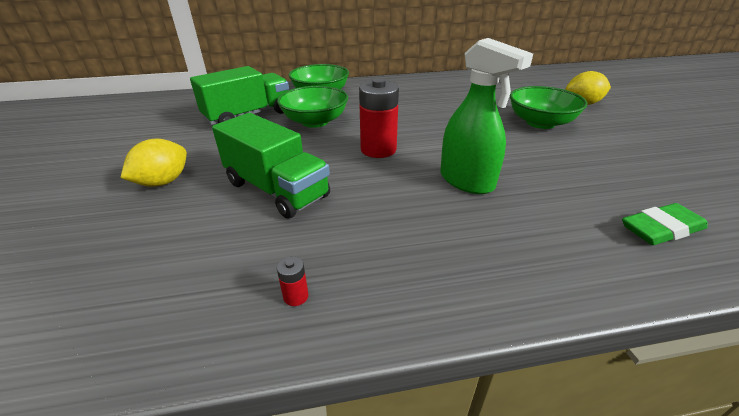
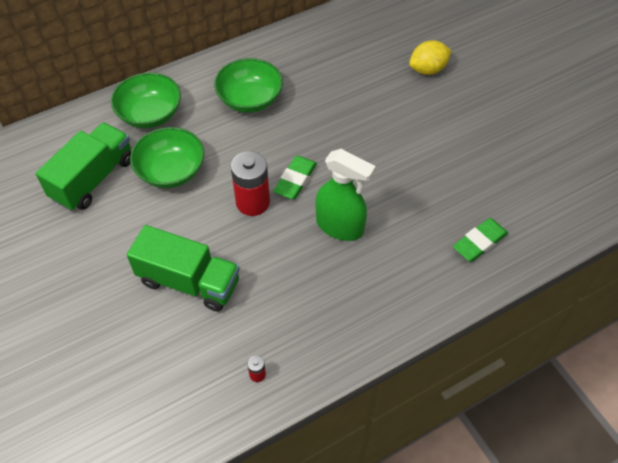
camera: 20 degrees left, 20 degrees up
yellow lemon [120,139,187,187] -> none
green bowl [510,86,587,129] -> green bowl moved to [214,58,283,113]
none -> green eraser [273,156,317,199]

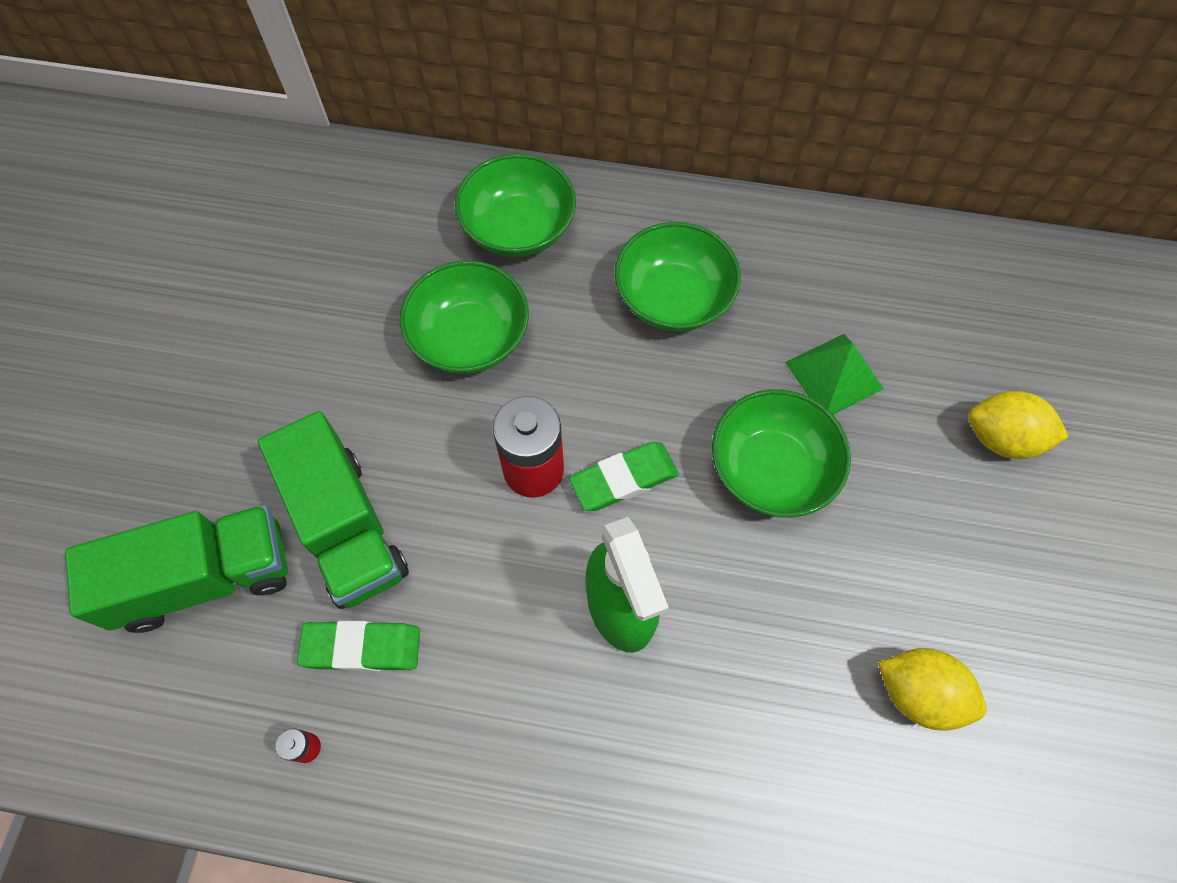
camera: 40 degrees right, 10 degrees up
green truck [35,122,131,211] -> green truck moved to [65,505,288,633]
green eraser [453,218,508,262] -> green eraser moved to [297,621,420,671]
none -> green bowl [712,389,851,518]
none -> green pyramid [785,334,884,414]
none -> yellow lemon [878,648,987,731]

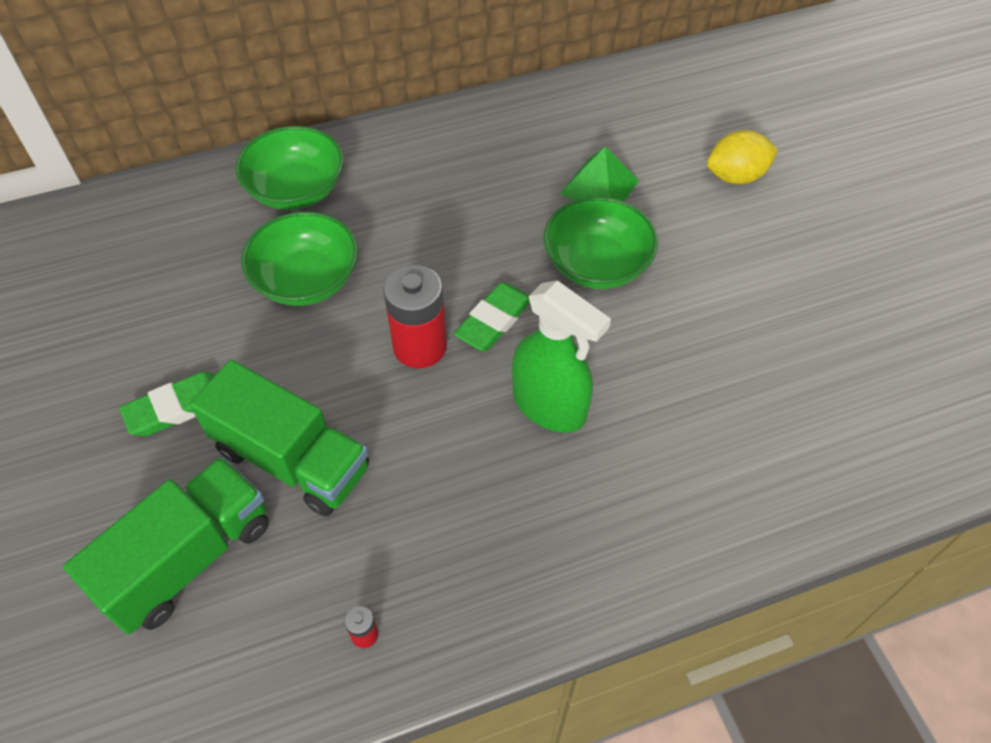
camera: 30 degrees left, 10 degrees down
green eraser [297,621,420,671] -> green eraser moved to [119,372,216,436]
green bowl [615,222,741,332] -> none
yellow lemon [878,648,987,731] -> none

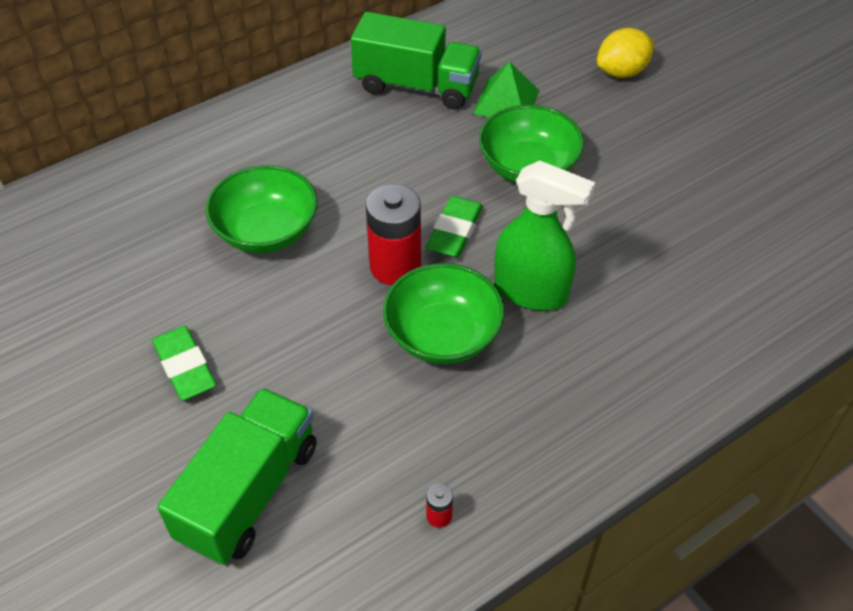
camera: 15 degrees left, 5 degrees down
green eraser [119,372,216,436] -> green eraser turned 75 degrees counterclockwise [152,326,216,400]
green truck [190,360,369,517] -> green truck moved to [351,12,482,110]
green bowl [235,126,343,210] -> green bowl moved to [383,263,504,364]

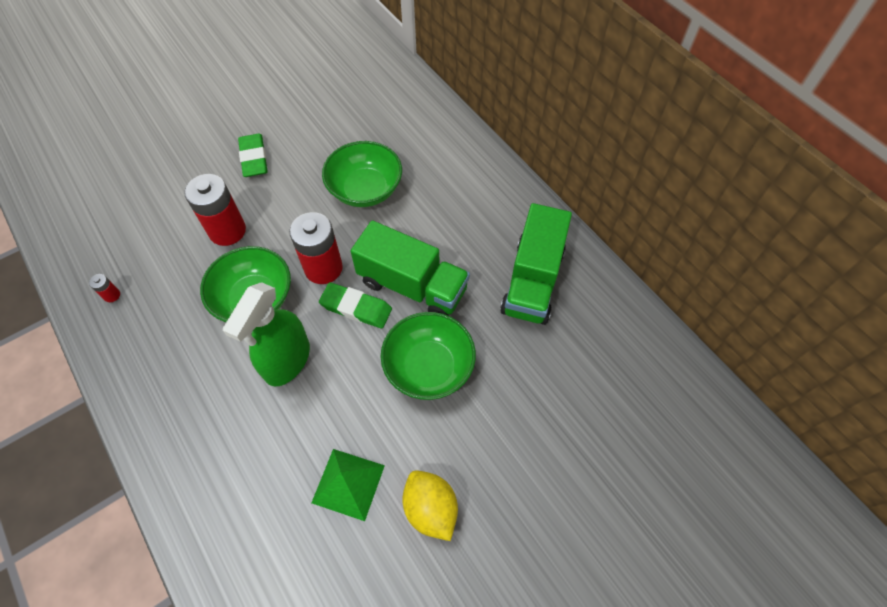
camera: 90 degrees right, 10 degrees up
green eraser [152,326,216,400] -> green eraser turned 75 degrees counterclockwise [238,133,268,177]
green truck [157,388,317,565] -> green truck moved to [351,220,470,316]
green pyramid [473,62,539,117] -> green pyramid moved to [312,449,385,521]
yellow lemon [597,28,654,78] -> yellow lemon moved to [402,470,458,541]
none -> red battery [184,174,246,246]

